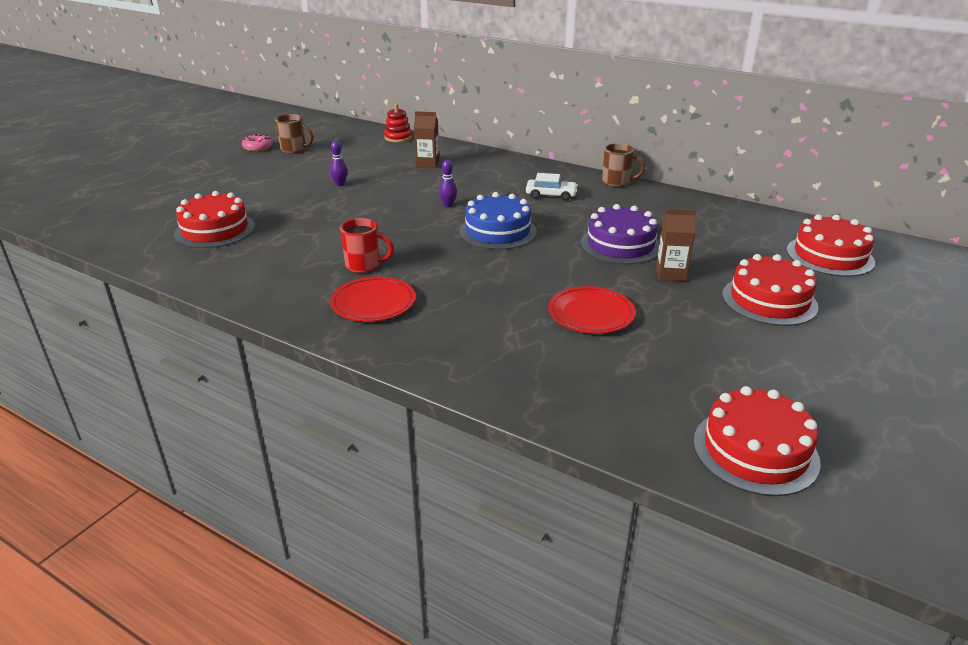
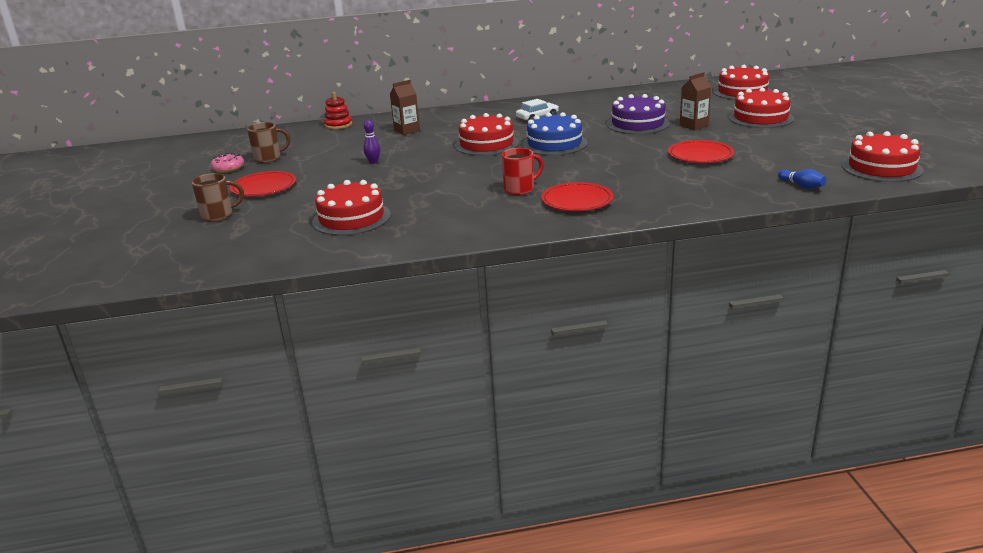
camera: 40 degrees left, 5 degrees down
purple bowling pin [439,160,457,207] -> red cake [455,113,519,156]
brown mug [602,143,645,187] -> brown mug moved to [191,173,244,222]
none -> red plate [230,171,296,196]
none -> blue bowling pin [778,169,826,189]

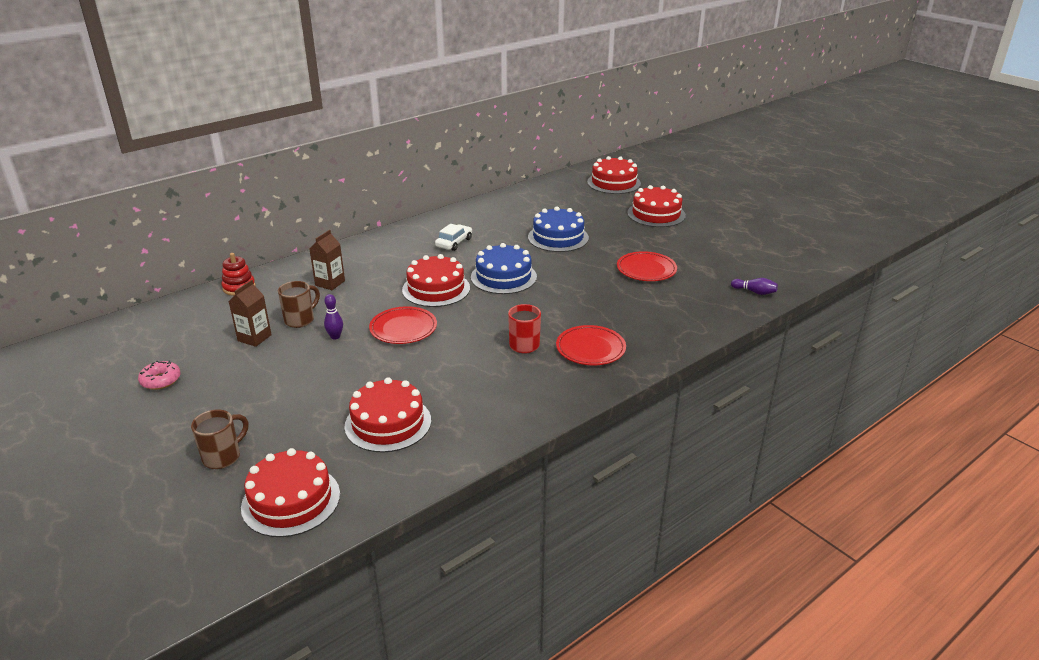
camera: 30 degrees left, 5 degrees up
red plate [230,171,296,196] -> red plate moved to [369,306,437,344]
brown mug [247,122,290,163] -> brown mug moved to [278,281,320,328]
purple cake [607,94,670,134] -> blue cake [528,207,589,252]
brown carton [680,72,711,130] -> brown carton moved to [229,280,272,347]
blue bowling pin [778,169,826,189] -> purple bowling pin [731,278,778,295]
red cake [842,131,924,182] -> red cake moved to [241,448,340,537]

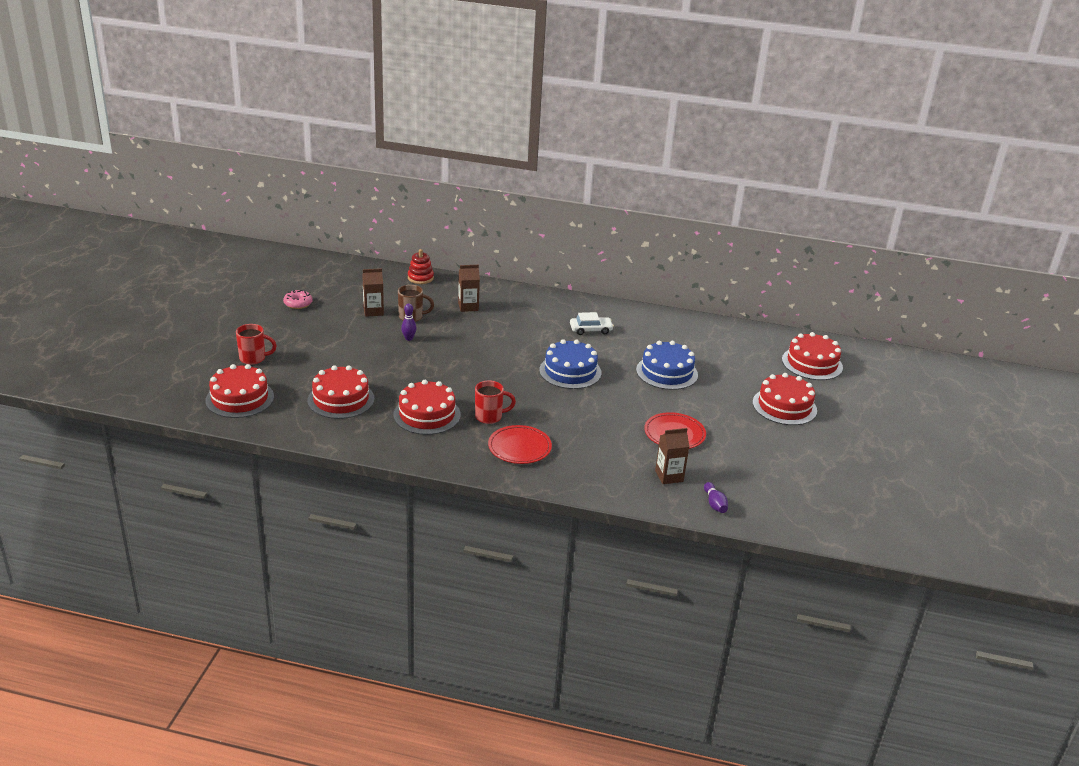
camera: 50 degrees right, 0 degrees up
brown mug [191,409,248,469] -> red mug [236,324,277,365]
red plate [369,306,437,344] -> none
red cake [402,254,470,307] -> red cake moved to [394,380,461,435]
none -> brown carton [655,428,689,484]

